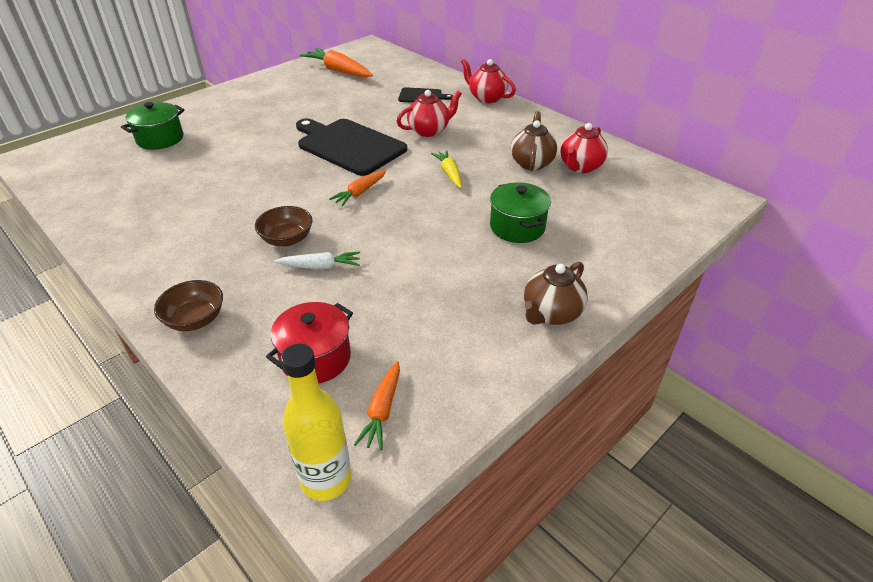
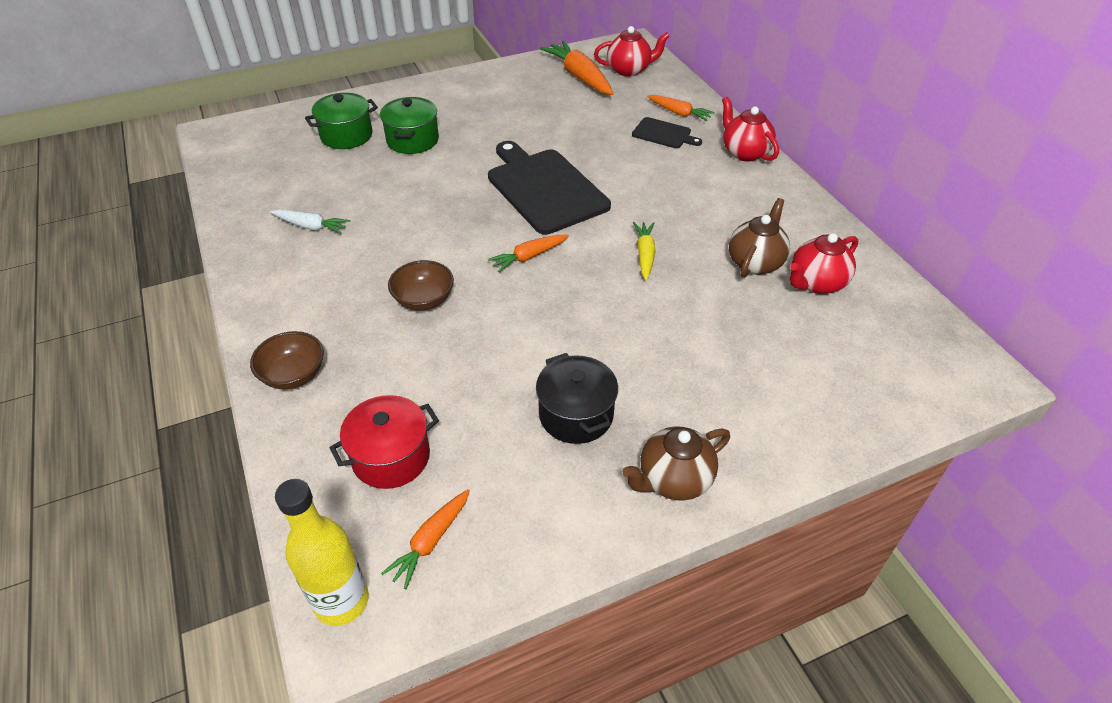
camera: 20 degrees right, 5 degrees up
white carrot [274,252,360,269] -> white carrot moved to [270,209,350,234]
red teapot [396,90,462,137] -> red teapot moved to [594,26,670,77]
green pot [490,182,551,243] -> green pot moved to [380,97,439,154]
none -> black pot [536,353,618,444]
none -> orange carrot [647,95,714,121]

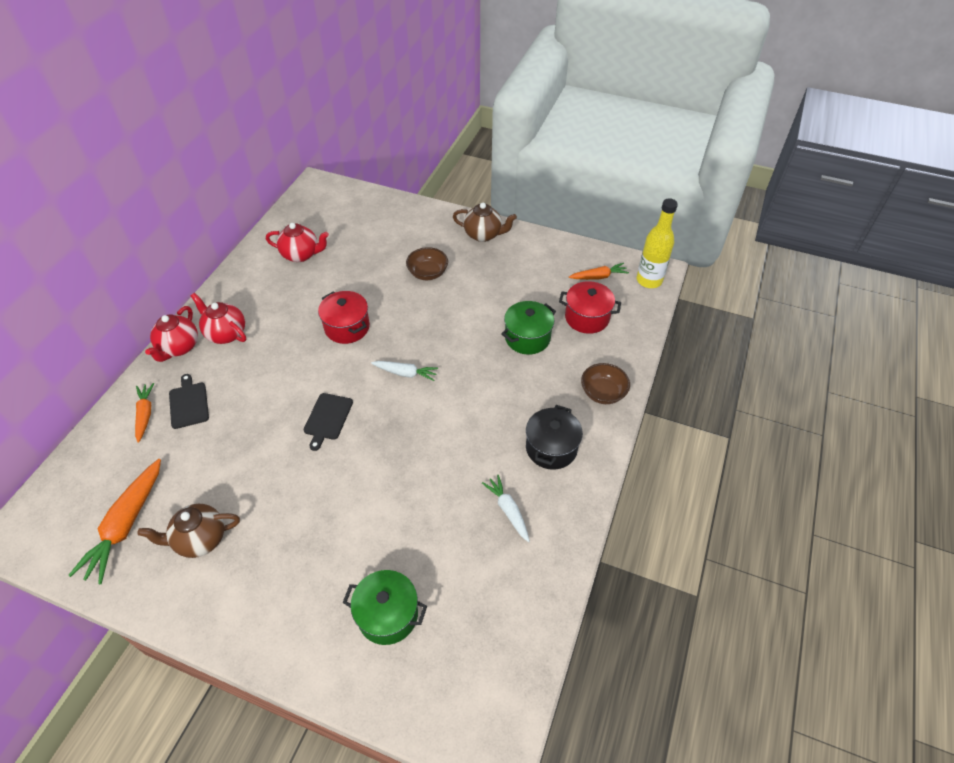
camera: 135 degrees left, 5 degrees up
green pot [380,97,439,154] -> green pot moved to [501,301,556,355]
brown bowl [388,260,454,311] -> brown bowl moved to [406,247,448,280]
black cutting board [488,141,611,235] -> black cutting board [304,393,353,451], size x0.49
orange carrot [488,235,569,272] -> white carrot [371,361,438,381]
black pot [536,353,618,444] -> black pot moved to [526,405,583,470]
red teapot [594,26,670,77] -> red teapot moved to [191,293,246,344]
yellow carrot [633,222,655,280] -> red pot [318,291,370,344]
brown teapot [729,198,790,278] -> brown teapot moved to [137,504,240,558]

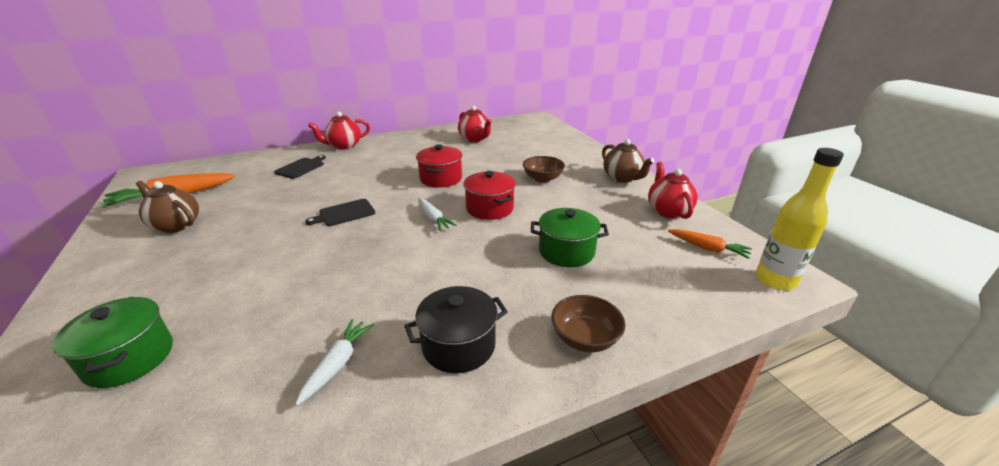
camera: 45 degrees right, 20 degrees down
orange carrot [135,383,154,442] -> none
red teapot [191,293,246,344] -> red teapot moved to [648,162,698,219]
red pot [559,281,621,334] -> red pot moved to [463,171,516,220]

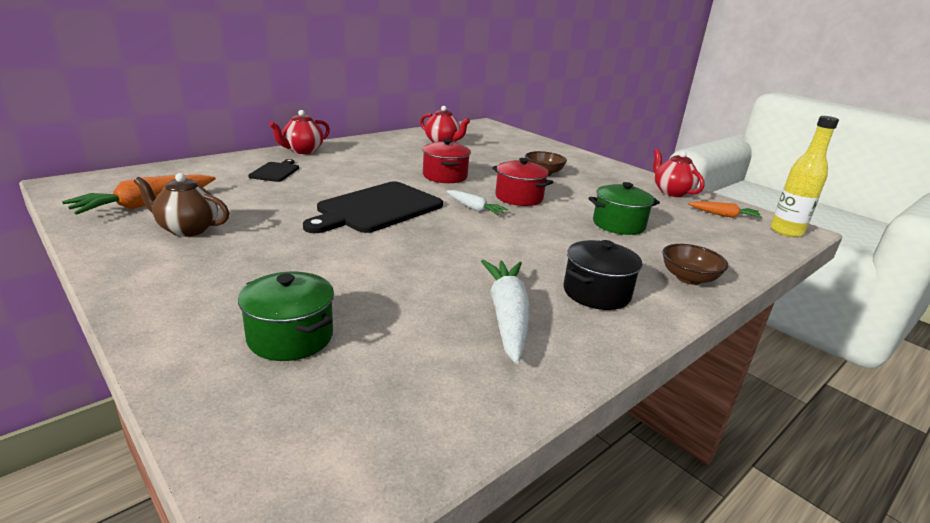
camera: 20 degrees left, 5 degrees down
white carrot [295,319,374,406] -> white carrot [481,260,530,364], size x1.71
black cutting board [305,199,375,226] -> black cutting board [303,182,443,233], size x2.05
brown teapot [602,139,655,183] -> none

